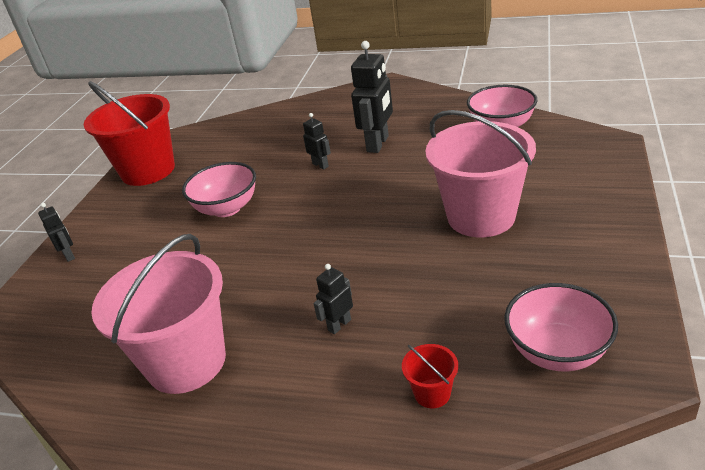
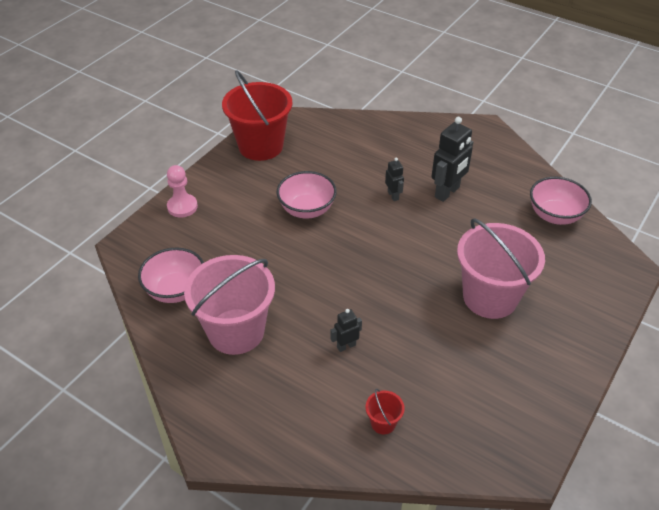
camera: 15 degrees right, 10 degrees up
black robot [38,203,75,262] -> pink pawn [167,165,198,218]
pink bowl [504,283,618,371] -> pink bowl moved to [138,248,204,303]

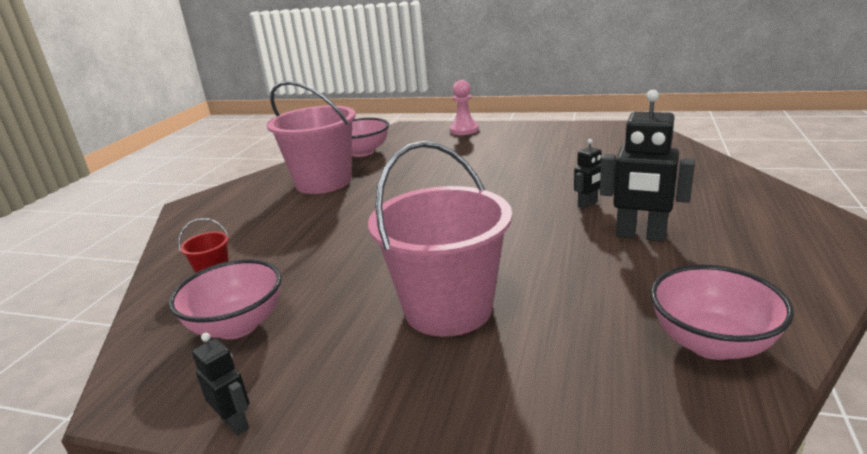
camera: 75 degrees right, 20 degrees down
red bucket [222,70,292,161] -> none
pink bowl [277,171,337,219] -> pink bowl moved to [169,259,282,339]
black robot [330,309,362,352] -> black robot moved to [192,333,250,436]

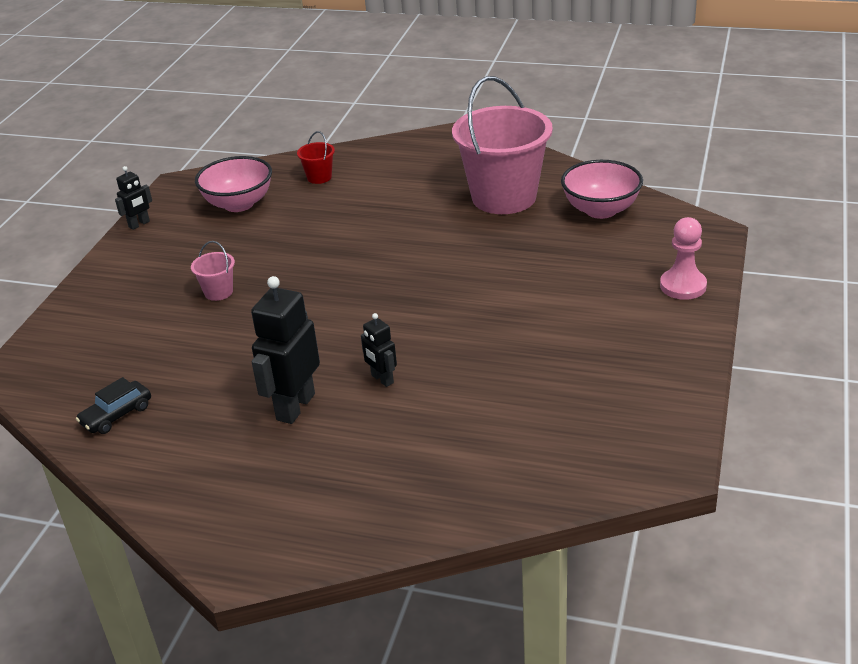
camera: 90 degrees right, 10 degrees up
pink bucket [368,141,512,337] -> pink bucket [191,241,235,301], size x0.41
pink bowl [650,265,794,360] -> black car [76,377,151,434]

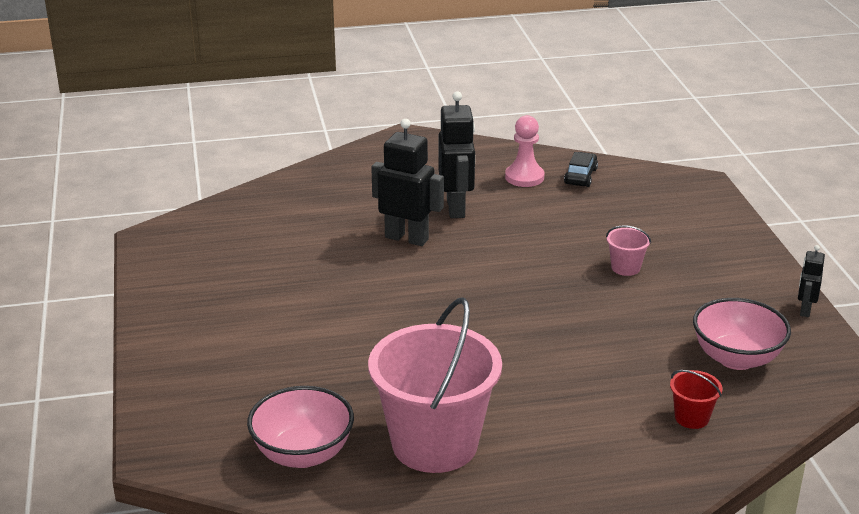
camera: 150 degrees right, 5 degrees down
black robot [361,313,397,387] -> black robot [371,119,444,246], size x1.89
pink pawn [660,217,707,300] -> pink pawn moved to [505,115,544,187]

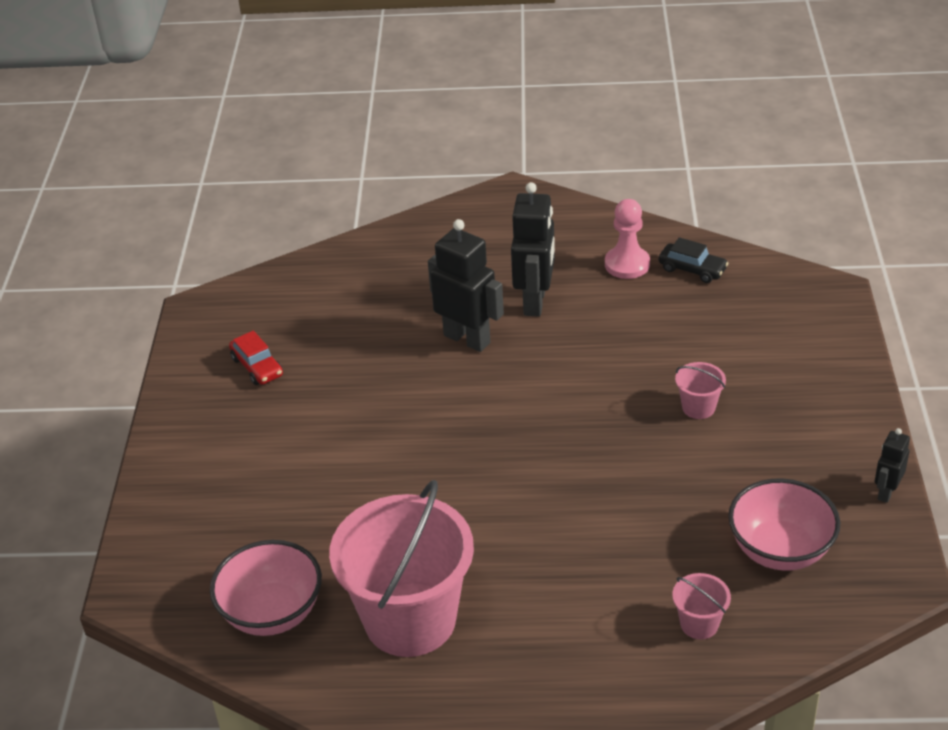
camera: 15 degrees right, 10 degrees up
black car [564,152,598,187] -> black car turned 90 degrees clockwise [659,237,729,283]
red bucket [670,370,723,429] -> pink bucket [672,573,731,639]
none -> red car [229,331,283,385]

